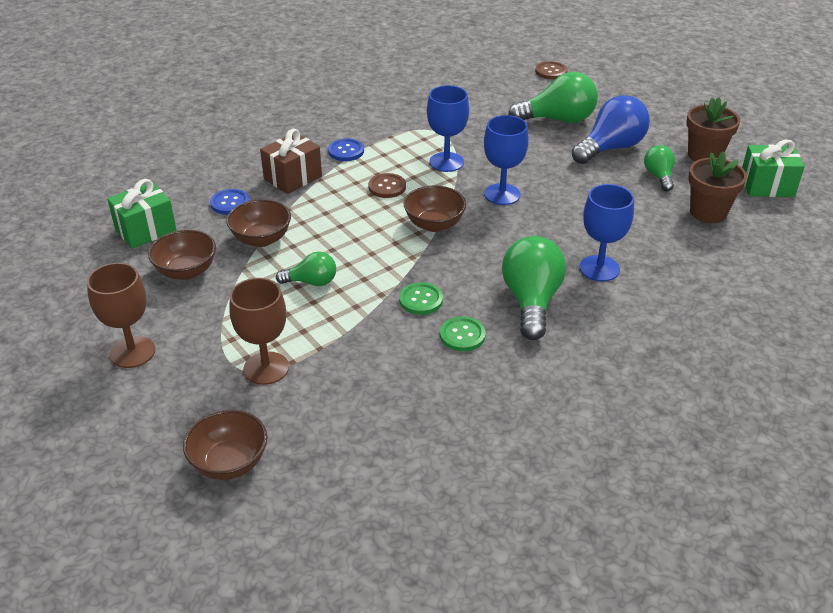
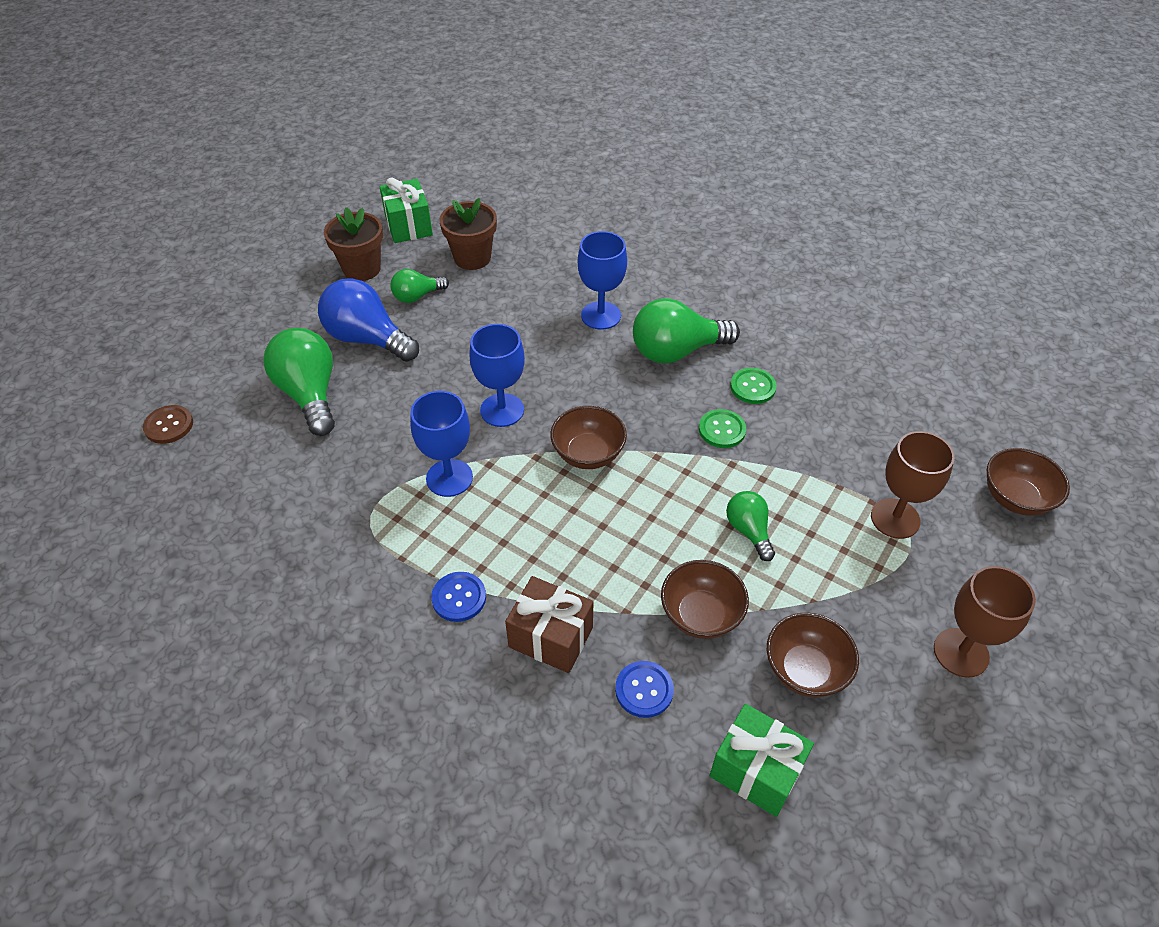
camera: 110 degrees left, 10 degrees up
brown button [368,173,406,198] -> none

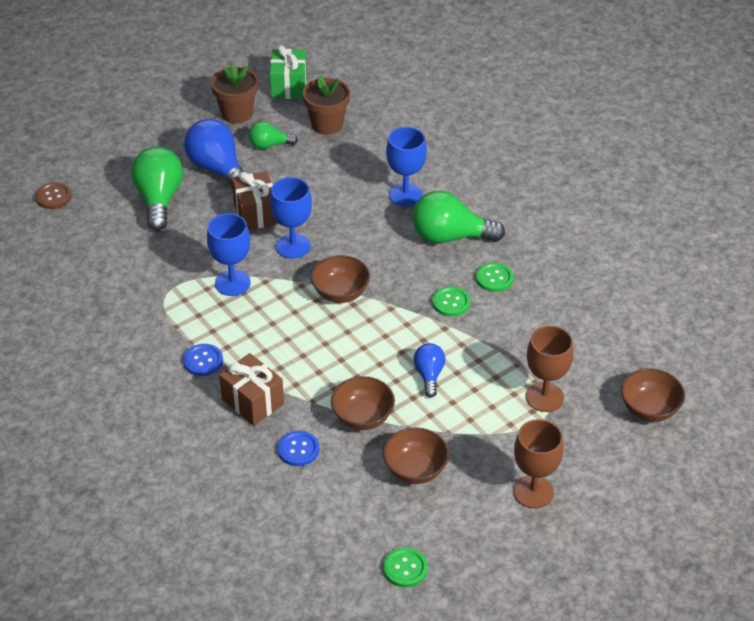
camera: 20 degrees right, 5 degrees down
green gift [710,704,814,817] -> none
green light bulb [726,491,775,561] -> blue light bulb [414,343,446,398]
none -> brown gift [232,171,279,230]
none -> green button [383,547,428,588]

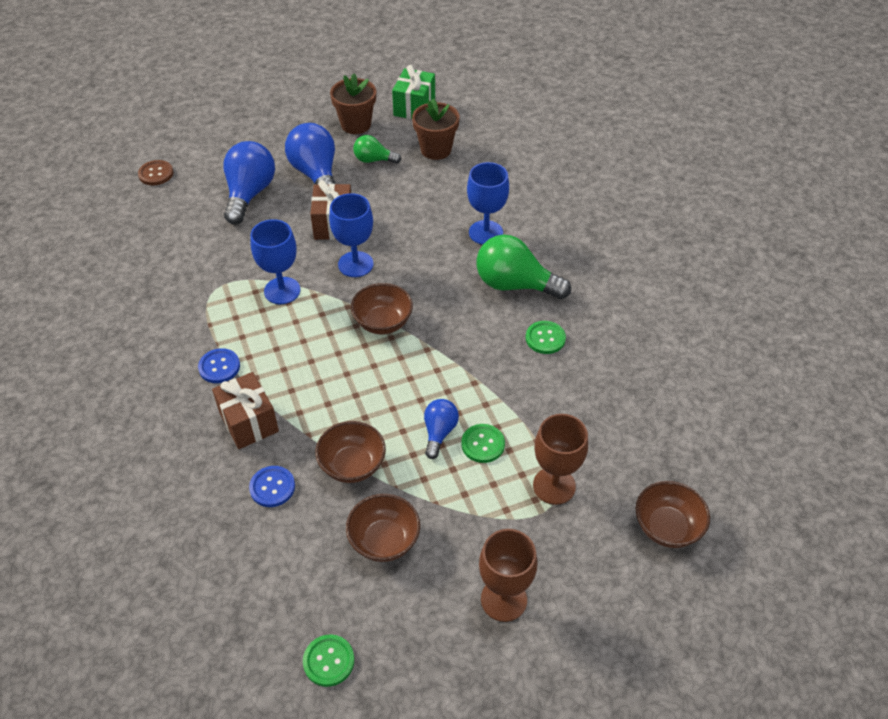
camera: 15 degrees right, 5 degrees up
green light bulb [131,147,183,231] -> blue light bulb [223,141,275,225]
green button [432,286,471,317] -> green button moved to [461,424,505,463]

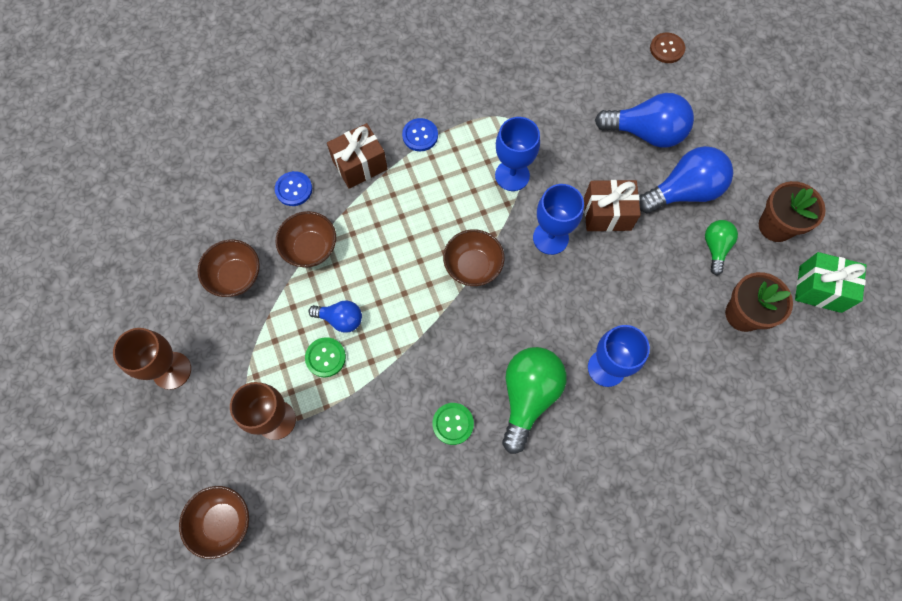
camera: 90 degrees right, 20 degrees up
green button [303,635,354,687] -> none

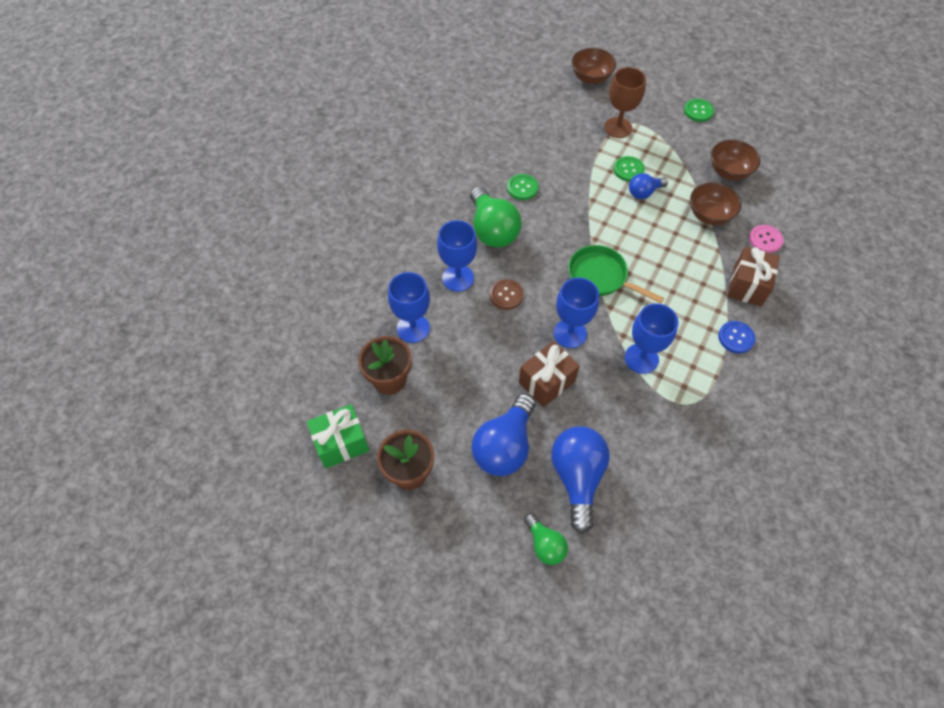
camera: 140 degrees right, 10 degrees down
brown goblet [113,328,191,390] -> green button [684,99,714,122]
blue button [275,171,312,206] -> pink button [749,225,783,253]
brown bowl [443,229,504,286] -> green pan [569,245,664,304]
blue light bulb [595,93,694,148] -> blue light bulb turned 120 degrees clockwise [551,426,610,534]
brown button [650,33,685,63] -> brown button moved to [489,279,524,310]
green light bulb [705,220,738,275] -> green light bulb moved to [524,513,568,565]
none -> blue goblet [388,272,430,343]

